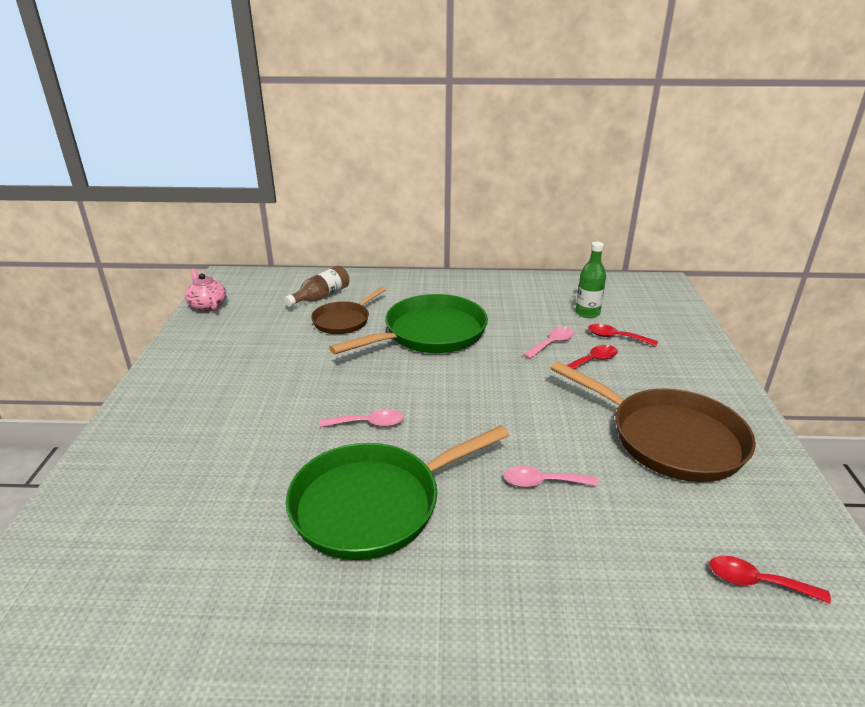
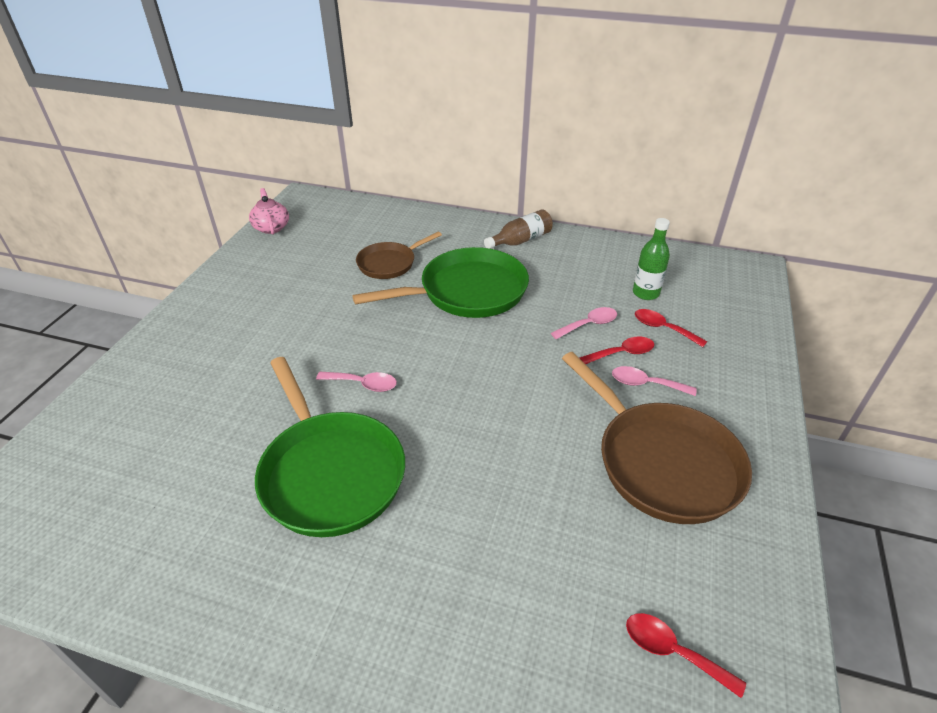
camera: 15 degrees right, 10 degrees up
brown bottle [284,266,349,307] -> brown bottle moved to [484,209,553,249]
green pan [286,425,509,560] -> green pan turned 105 degrees counterclockwise [255,357,405,537]
pink spoon [504,466,598,487] -> pink spoon moved to [612,366,697,396]

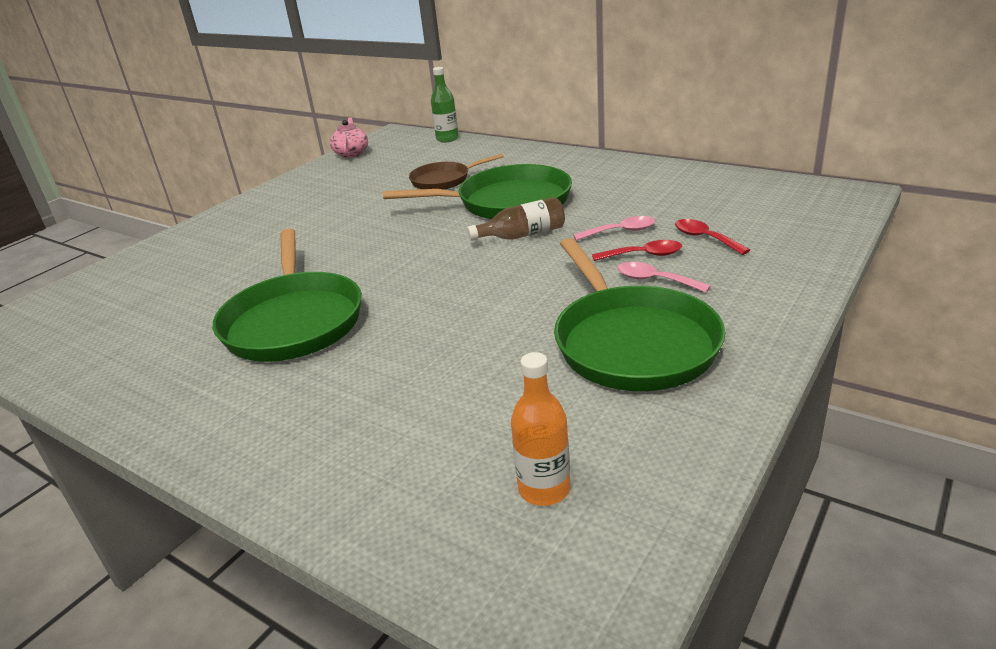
camera: 20 degrees right, 10 degrees down
pink spoon [316,372,397,392] -> none
brown bottle [484,209,553,249] -> brown bottle moved to [467,197,565,241]
brown pan [562,352,752,524] -> green pan [554,238,726,391]
red spoon [626,613,746,698] -> orange bottle [511,352,570,506]
green bottle [633,218,670,300] -> green bottle moved to [431,67,459,142]

